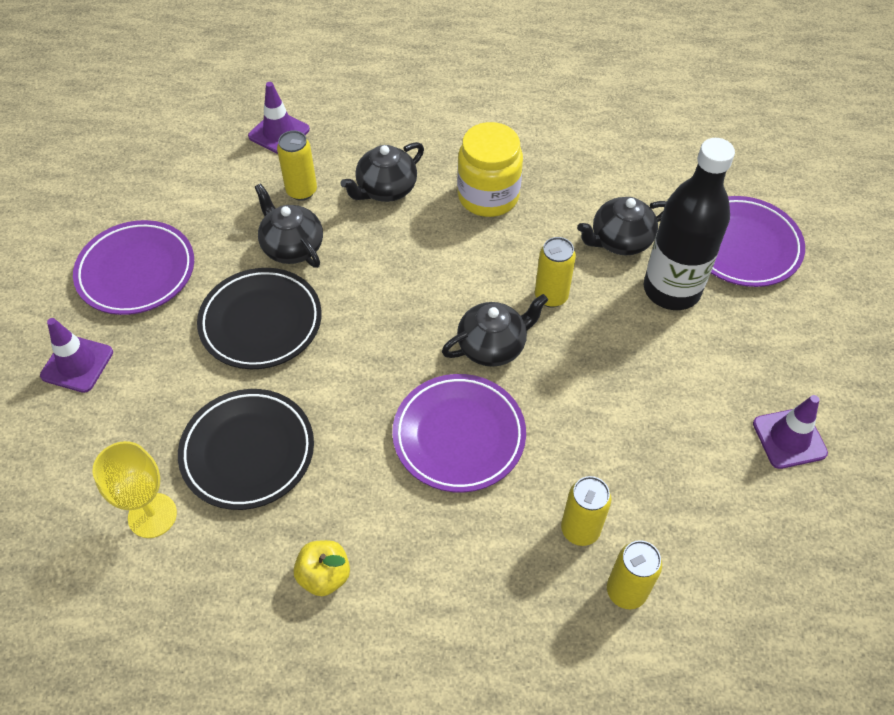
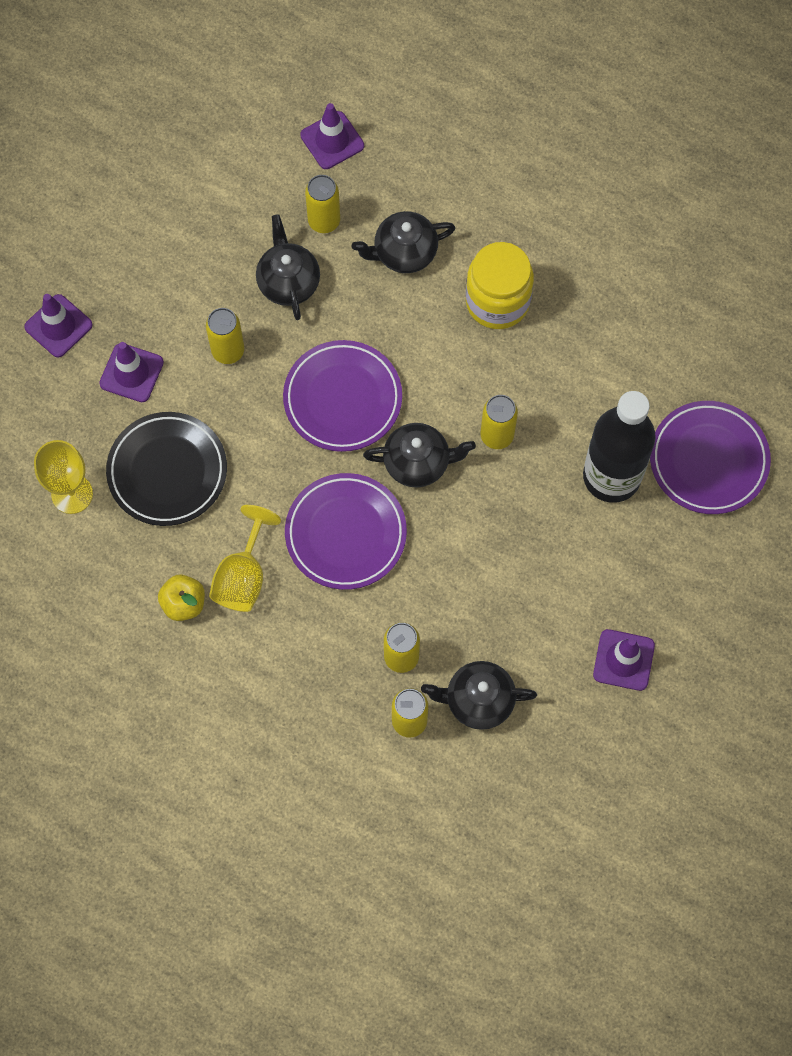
camera: 25 degrees right, 15 degrees up
purple plate [73,220,194,315] -> purple plate moved to [283,340,402,452]
black plate [197,268,322,369] -> yellow can [206,308,244,364]
black teapot [577,197,666,255] -> black teapot moved to [421,661,537,730]
none -> purple traffic cone [99,342,164,402]
none -> yellow goblet [209,505,281,612]

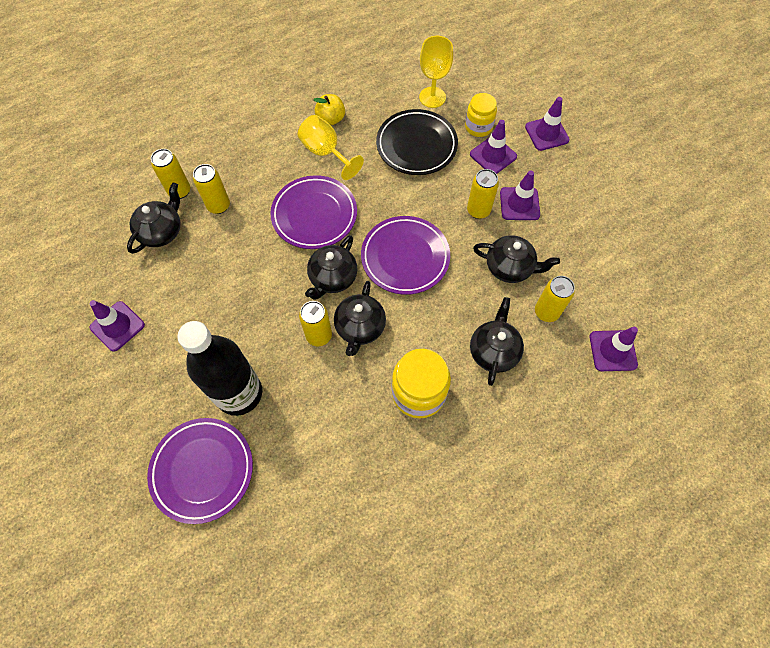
camera: 120 degrees right, 5 degrees down
none -> black teapot [334,281,386,356]
none -> yellow jar [465,93,497,137]
none -> purple traffic cone [500,171,540,220]

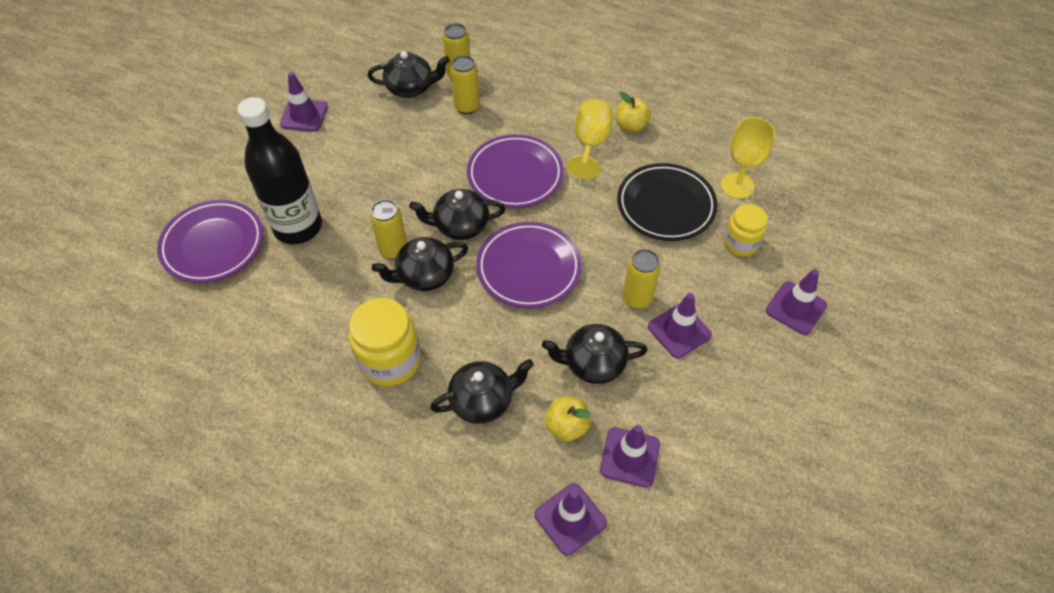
camera: 55 degrees right, 10 degrees down
purple traffic cone [470,120,517,174] -> purple traffic cone moved to [600,425,660,487]
black teapot [473,235,560,283] -> black teapot turned 105 degrees clockwise [542,324,648,384]
yellow can [535,276,575,322] -> yellow apple [545,396,591,441]

